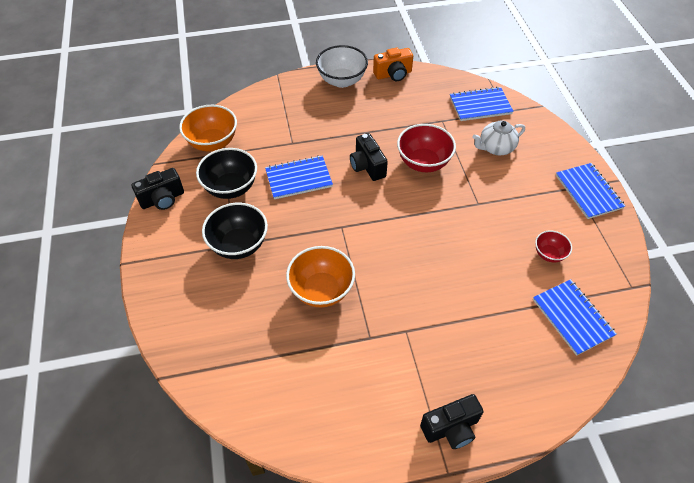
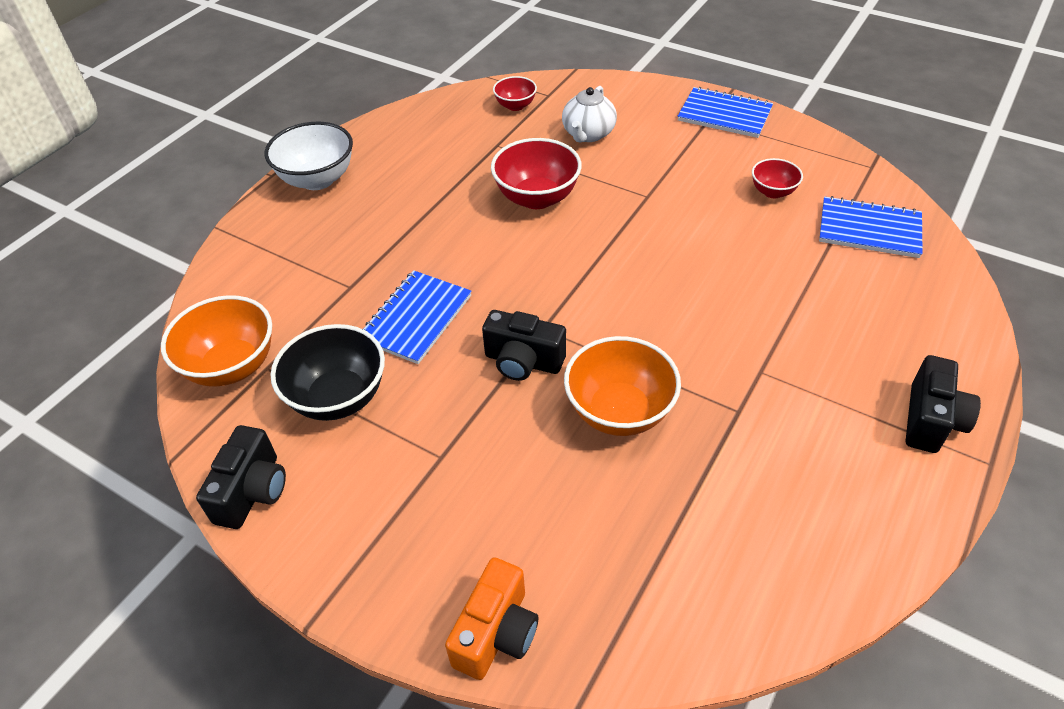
camera: 45 degrees left, 5 degrees down
black bowl [202,203,268,259] -> none
black camera [350,133,388,181] -> black camera moved to [482,310,566,381]
orange camera [373,48,413,81] -> orange camera moved to [445,558,538,680]
blue notebook [450,87,514,121] -> red bowl [493,76,537,111]

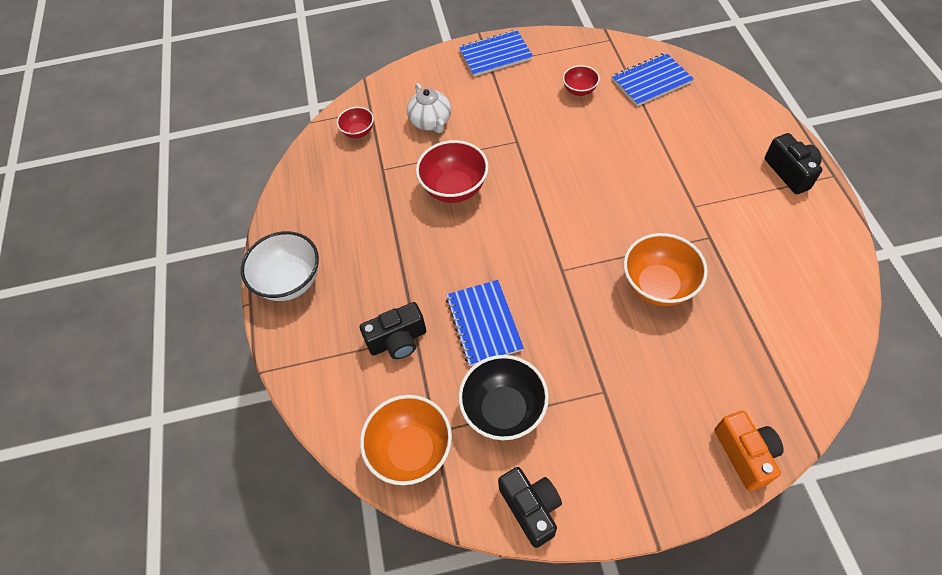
camera: 40 degrees left, 10 degrees up
black camera [482,310,566,381] -> black camera moved to [360,302,426,359]

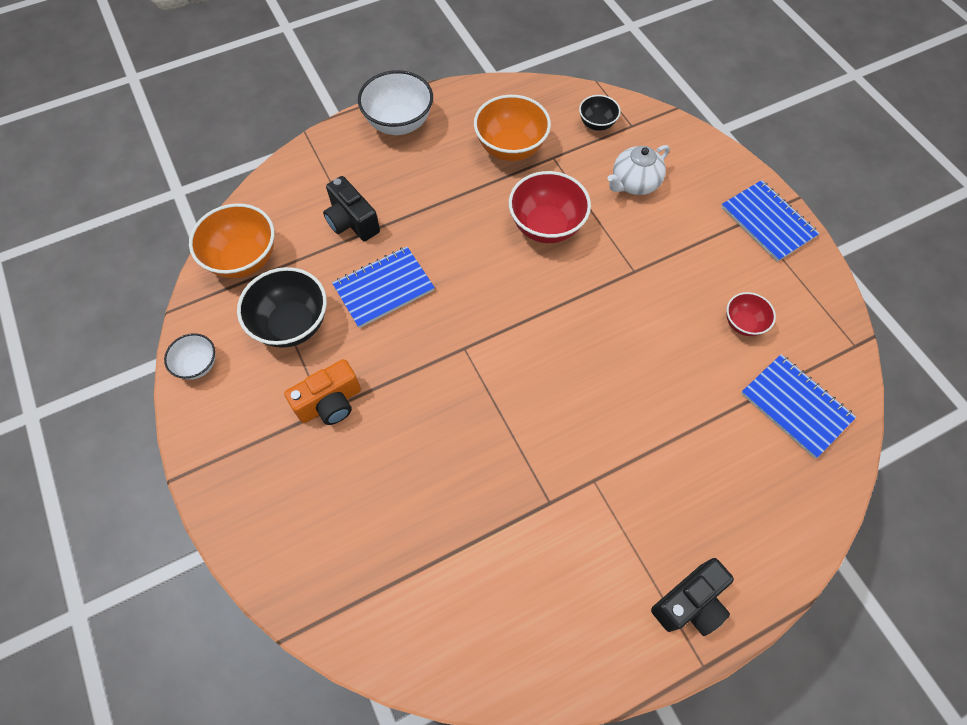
camera: 70 degrees right, 5 degrees up
red bowl [337,107,374,138] -> black bowl [579,95,621,131]
black camera [498,467,562,548] -> white bowl [164,333,215,380]
orange bowl [624,233,708,306] -> orange bowl moved to [474,95,551,161]
orange camera [714,411,784,491] -> orange camera moved to [284,359,361,425]

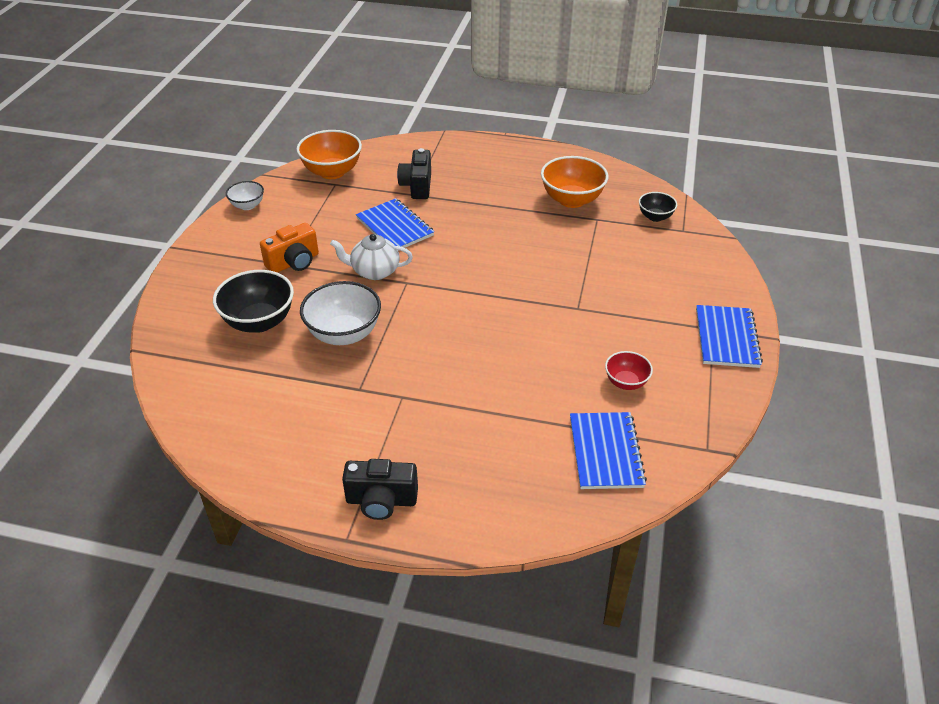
camera: 40 degrees right, 20 degrees down
black bowl [237,267,327,348] -> black bowl moved to [213,270,294,333]
orange camera [284,359,361,425] -> orange camera turned 45 degrees counterclockwise [260,223,319,273]
blue notebook [332,247,435,328] -> blue notebook turned 45 degrees clockwise [356,198,434,251]
white bowl [358,70,433,135] -> white bowl moved to [300,281,381,345]
red bowl [509,171,591,243] -> none
white teapot [608,145,670,195] -> white teapot moved to [330,234,413,280]

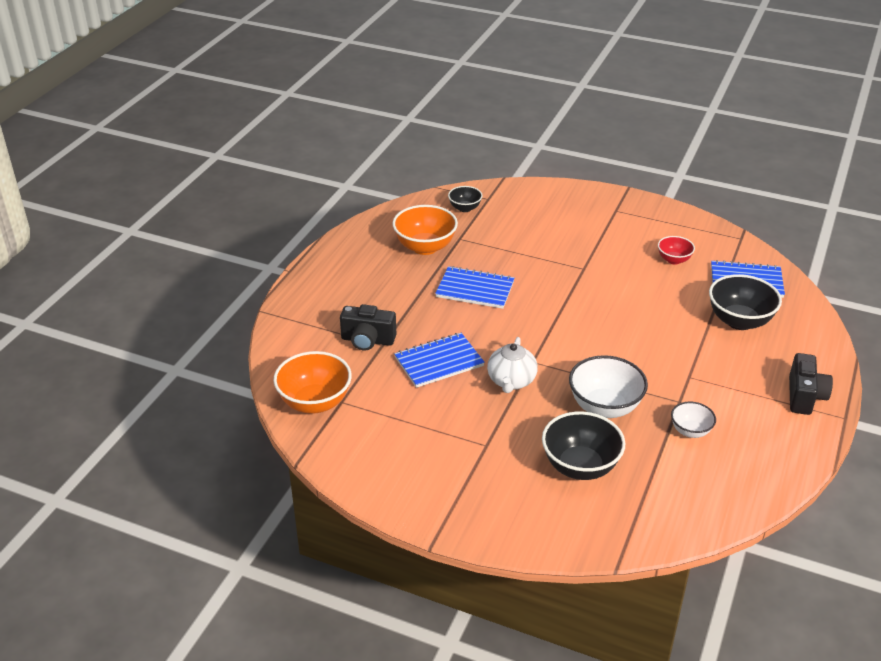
camera: 80 degrees left, 5 degrees down
white bowl [226,181,264,210] -> white bowl moved to [671,402,716,438]
orange camera [260,223,319,273] -> none
blue notebook [696,305,763,368] -> blue notebook moved to [435,266,515,309]
none -> black bowl [709,274,782,330]

